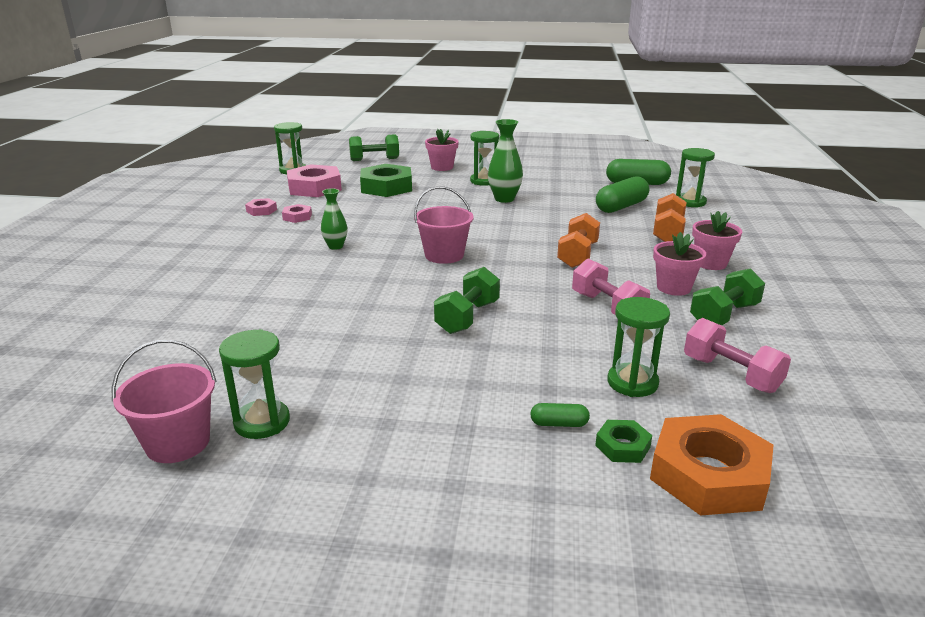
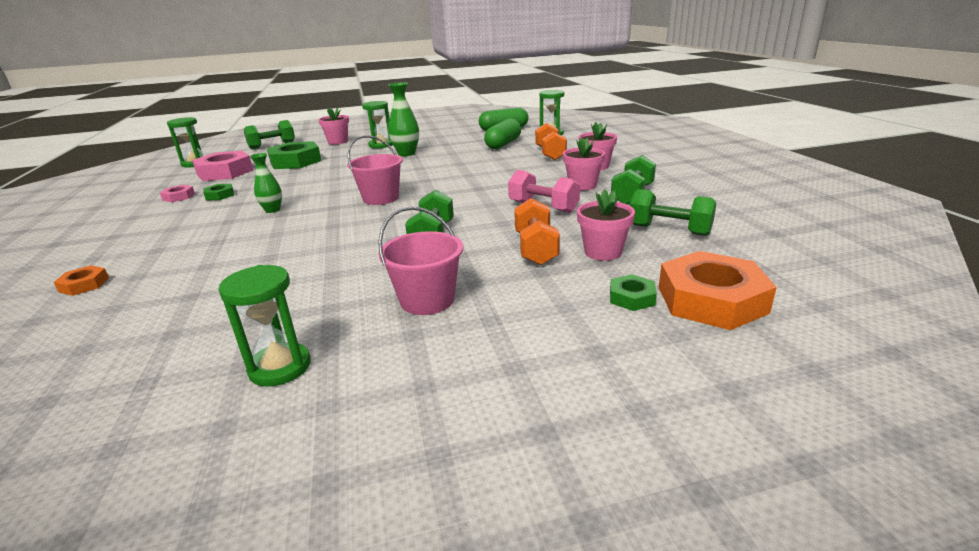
camera: 20 degrees left, 0 degrees up
pink bucket [112,339,217,463] -> pink bucket moved to [378,206,463,315]
pink nut [282,204,312,223] -> green nut [203,184,234,200]
green capsule [530,403,590,427] -> none
orange dumbbell [557,213,600,268] -> orange dumbbell moved to [514,198,560,265]
green hourglass [607,297,670,397] -> pink flower pot [577,189,635,261]
pink dumbbell [684,318,791,393] -> green dumbbell [630,189,716,236]
none -> orange nut [53,265,109,296]

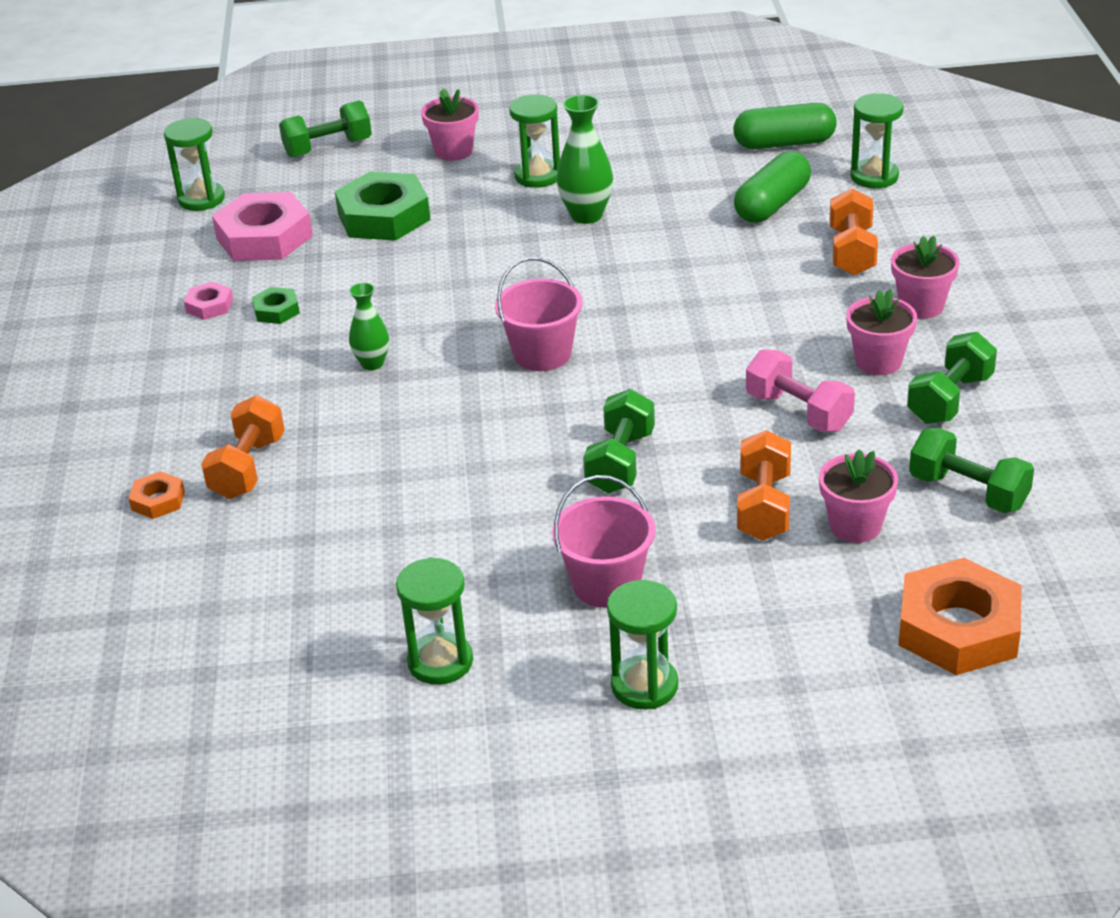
camera: 10 degrees right, 10 degrees up
green nut [610,274,657,311] -> none
none -> orange dumbbell [201,395,285,499]
none -> green hourglass [607,580,678,709]

